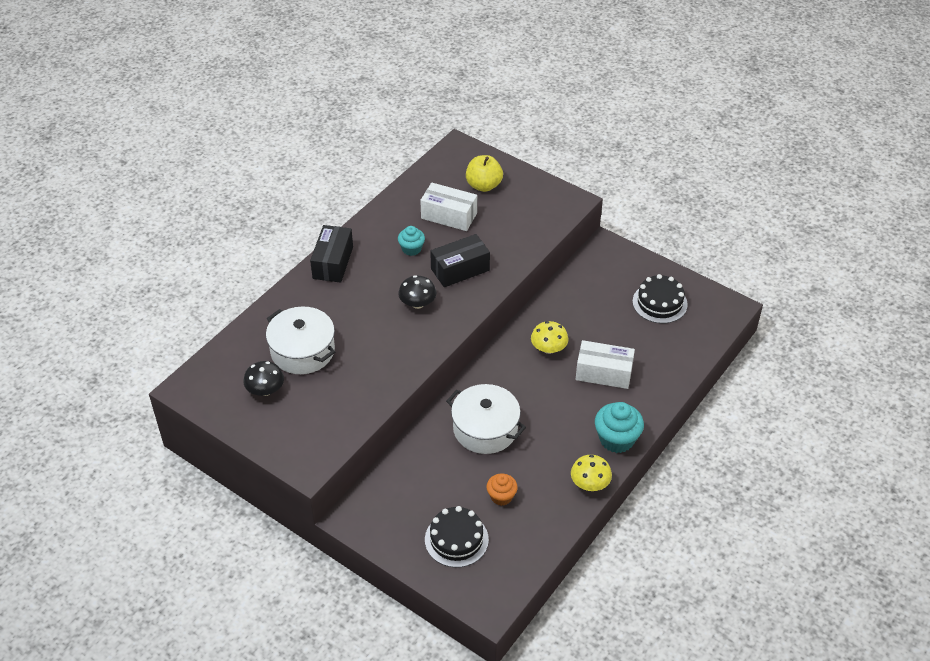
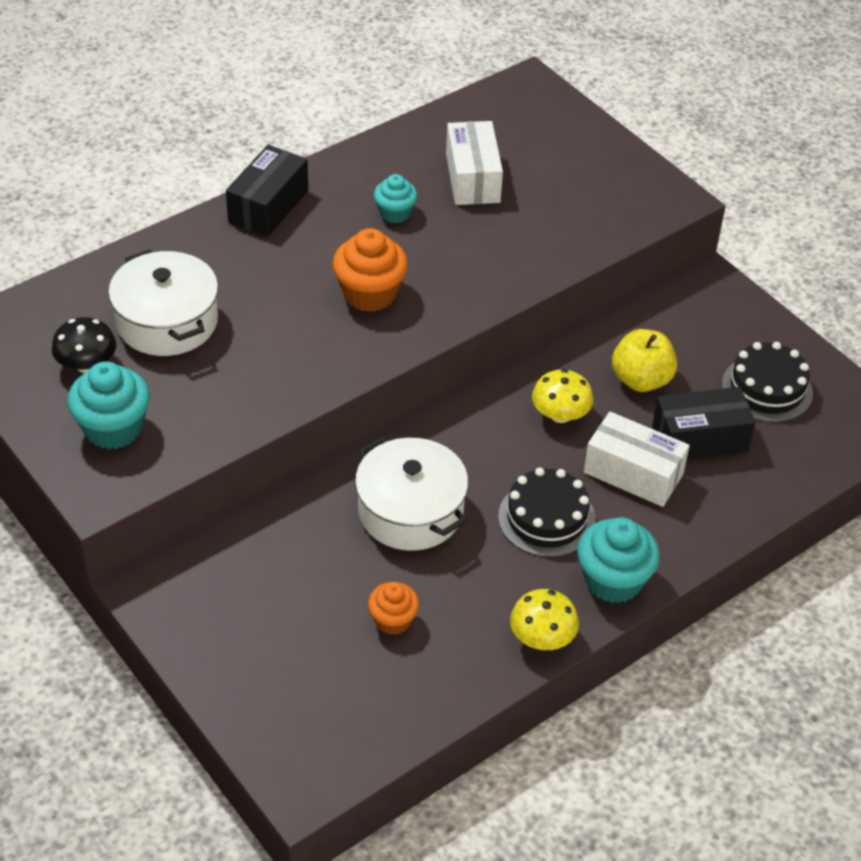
camera: 15 degrees right, 0 degrees up
black mushroom [398,275,436,309] -> orange cupcake [332,228,408,312]
white box [420,183,477,231] -> white box turned 45 degrees clockwise [446,121,503,205]
black cake [425,506,489,568] -> black cake moved to [498,467,596,557]
black box [430,234,490,287] -> black box moved to [652,387,755,459]
yellow apple [466,155,503,192] -> yellow apple moved to [612,329,677,392]
none -> turquoise cupcake [67,361,150,449]

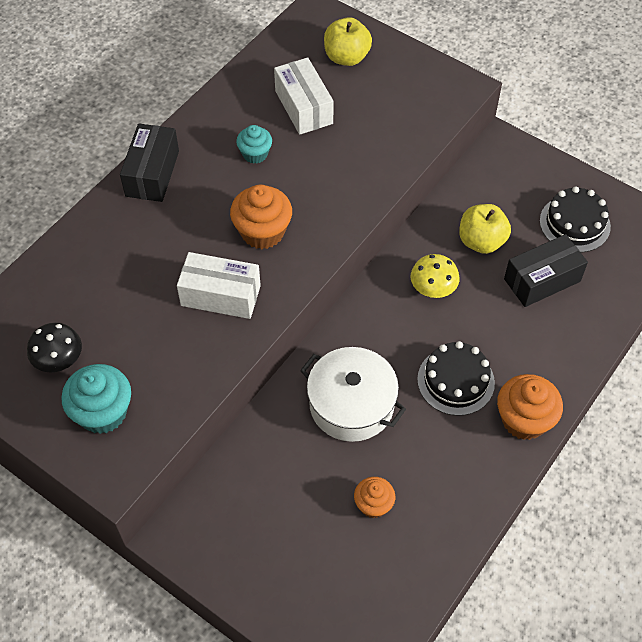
camera: 15 degrees left, 10 degrees up
white pot [108,249,218,356] -> none
yellow mushroom [510,589,579,650] -> none
turquoise cupcake [577,517,660,603] -> orange cupcake [497,374,563,440]
white box [584,412,690,507] -> white box moved to [177,252,261,319]
none -> yellow apple [324,17,372,66]

